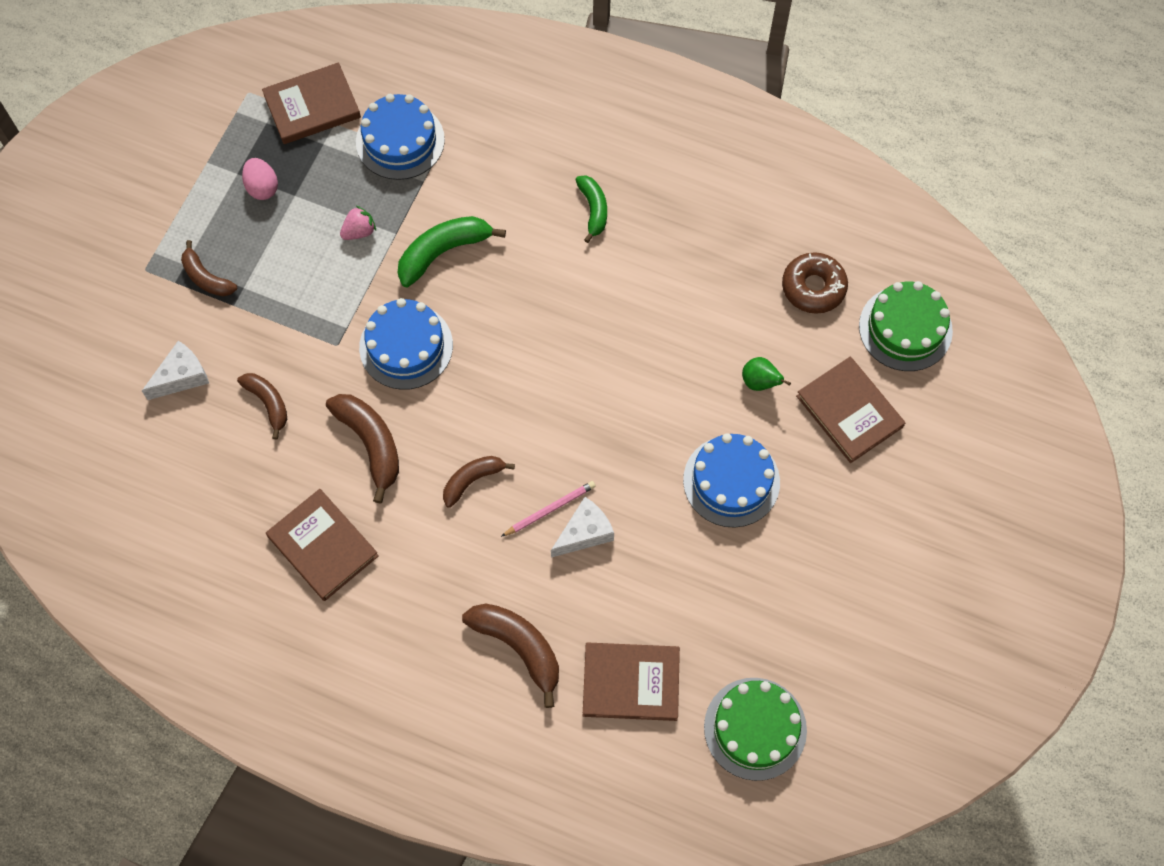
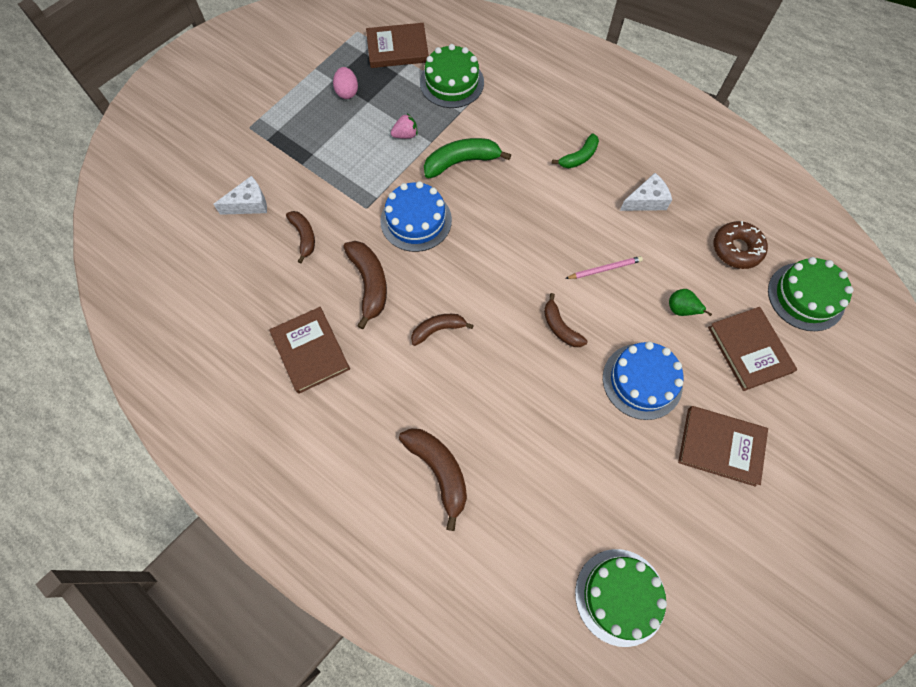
camera: 15 degrees right, 0 degrees up
brown banana [181,240,237,296] -> brown banana moved to [544,293,587,347]
blue cake [356,94,445,180] -> green cake [420,44,484,108]
pink pencil [501,481,596,537] -> pink pencil moved to [565,256,643,279]
white cheese [551,497,614,558] -> white cheese moved to [620,173,672,211]
green banana [575,175,607,243] -> green banana turned 45 degrees clockwise [552,133,599,168]
brown book [583,643,680,721] -> brown book moved to [678,406,768,487]

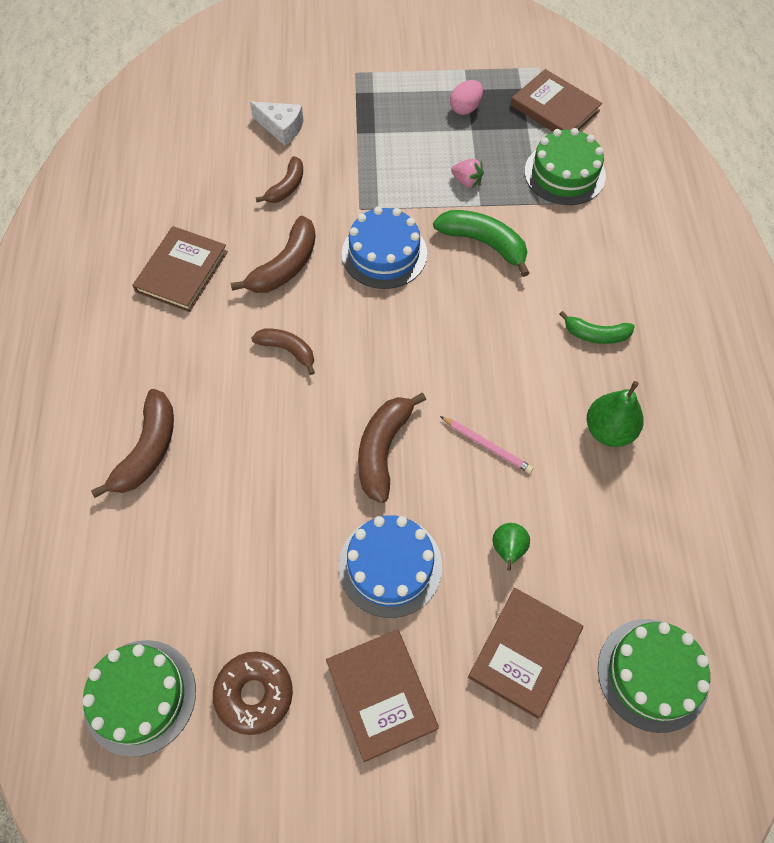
camera: 50 degrees right, 5 degrees down
brown banana [544,293,587,347] -> brown banana [358,393,426,503], size x1.56
white cheese [620,173,672,211] -> green pear [587,381,643,447]
brown donut [714,221,768,269] -> brown donut moved to [213,652,293,735]

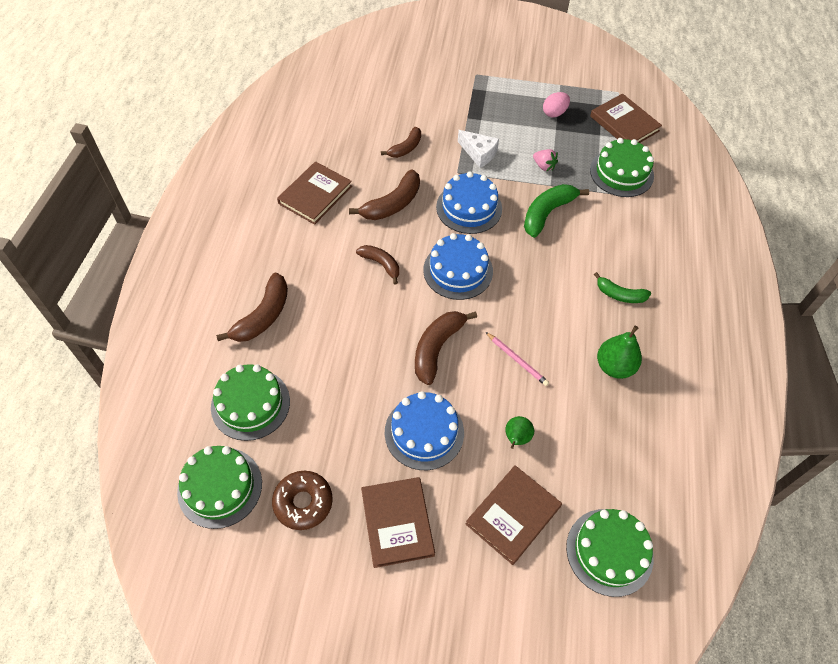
camera: 10 degrees right, 5 degrees down
white cheese [250,102,304,145] -> white cheese moved to [458,130,499,168]
green banana [433,210,529,277] -> green banana turned 90 degrees counterclockwise [524,184,589,238]
none -> green cake [211,364,290,441]
none -> blue cake [423,233,493,300]

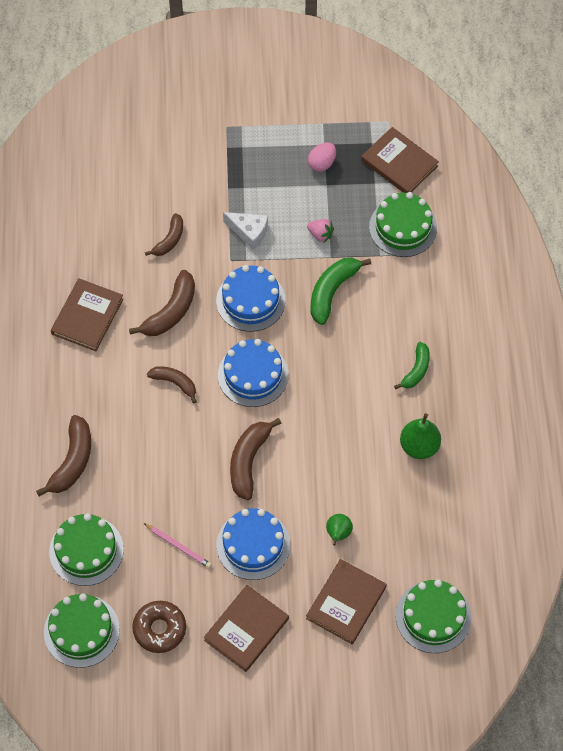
camera: 10 degrees left, 5 degrees up
brown book [361,477,435,568] -> brown book turned 60 degrees clockwise [204,585,289,672]
pink pencil [486,332,549,386] -> pink pencil moved to [144,523,212,568]
green banana [594,272,651,303] -> green banana turned 75 degrees counterclockwise [394,342,430,389]

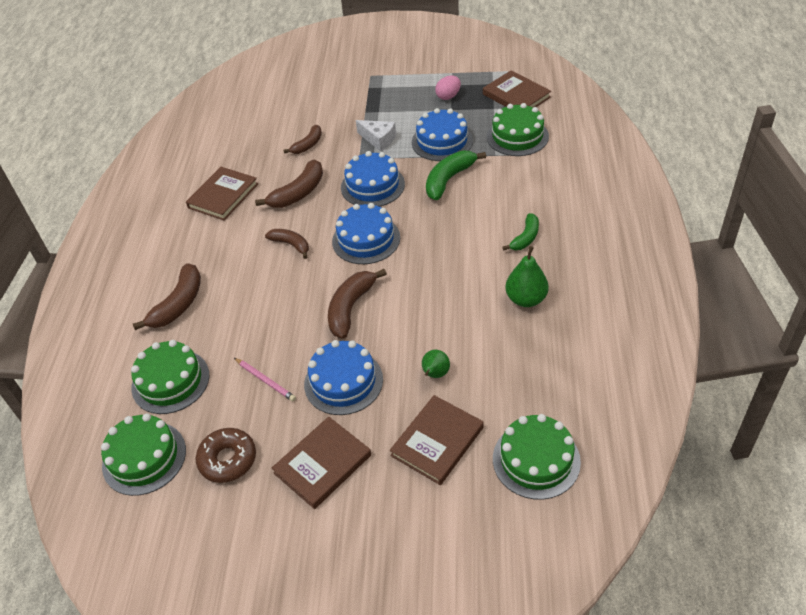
camera: 10 degrees right, 15 degrees down
pink strawberry [307,219,334,243] -> blue cake [412,108,473,161]

